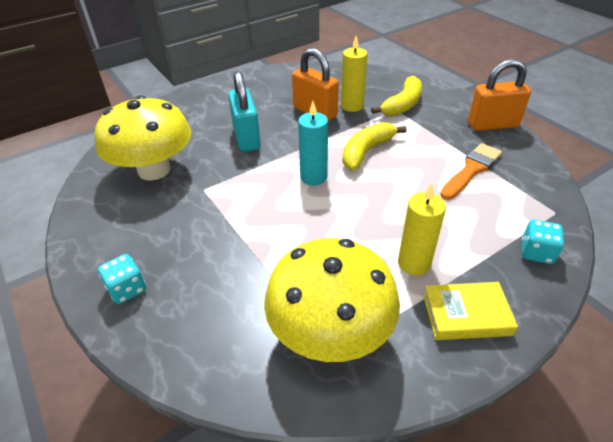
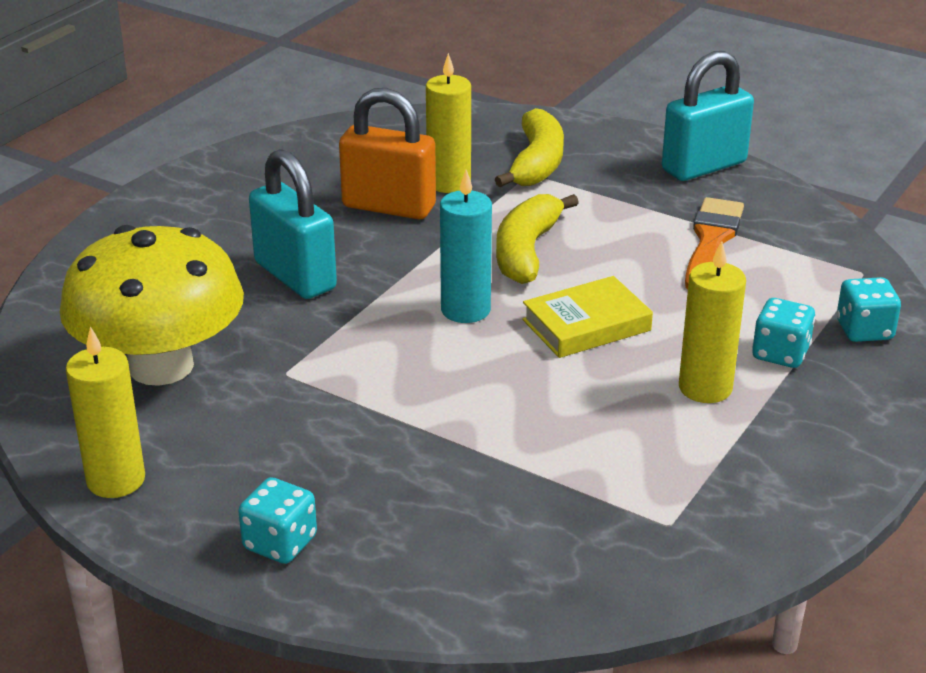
camera: 25 degrees left, 10 degrees down
yellow mushroom [264,238,400,362] -> none
yellow book [423,282,518,340] -> yellow book moved to [522,276,653,358]
orange padlock [468,59,531,131] -> turquoise padlock [662,51,754,181]
none -> yellow candle [66,326,145,498]
none -> turquoise dice [752,298,815,368]

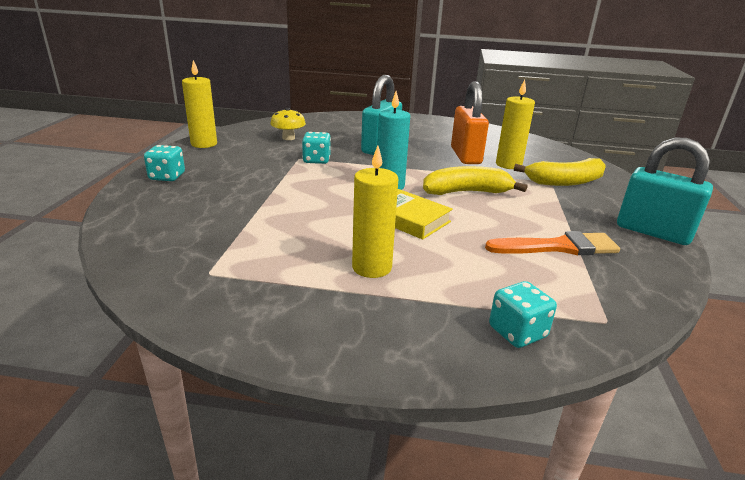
camera: 65 degrees right, 5 degrees down
yellow mushroom [60,225,244,386] -> yellow mushroom [270,108,306,140], size x0.43
turquoise dice [752,298,815,368] -> turquoise dice moved to [302,132,331,164]

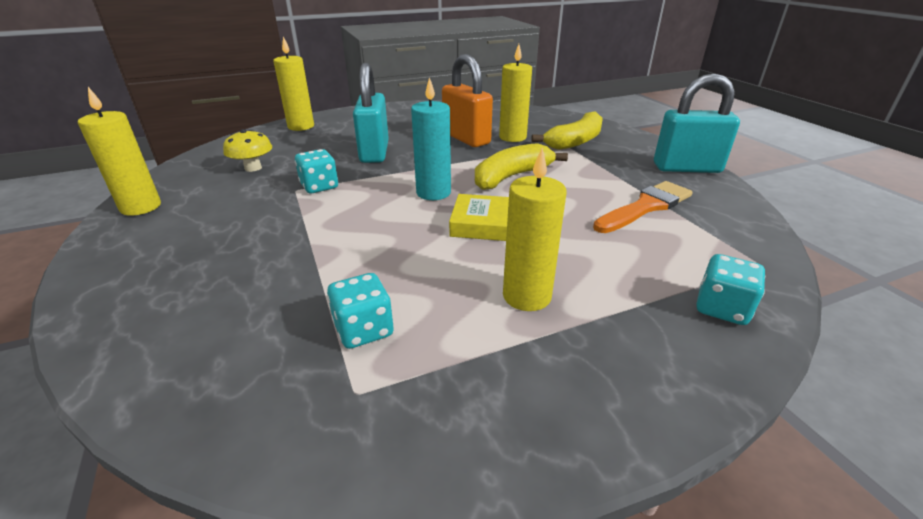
camera: 30 degrees left, 5 degrees up
turquoise dice [144,145,185,181] -> turquoise dice moved to [327,273,394,349]
none -> yellow candle [273,37,314,131]

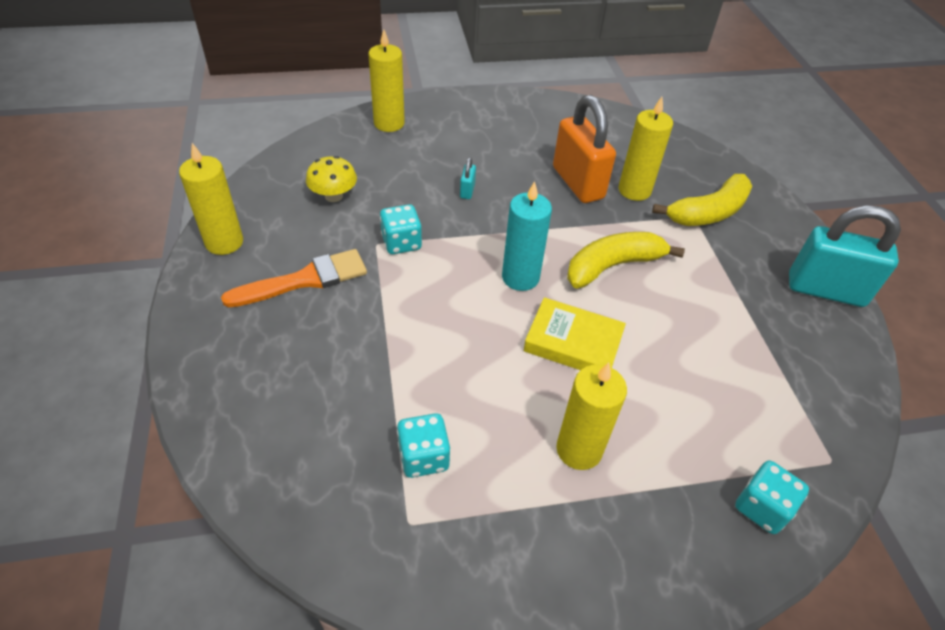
camera: 10 degrees right, 15 degrees up
turquoise padlock [353,63,389,163] -> turquoise padlock [460,157,476,199], size x0.40
orange brush [593,181,693,233] -> orange brush moved to [221,249,367,307]

